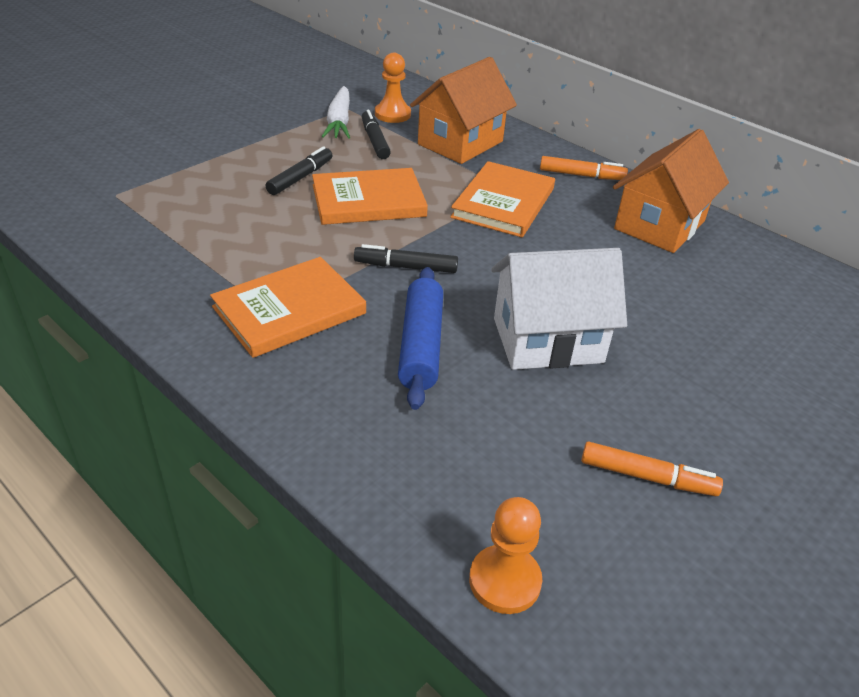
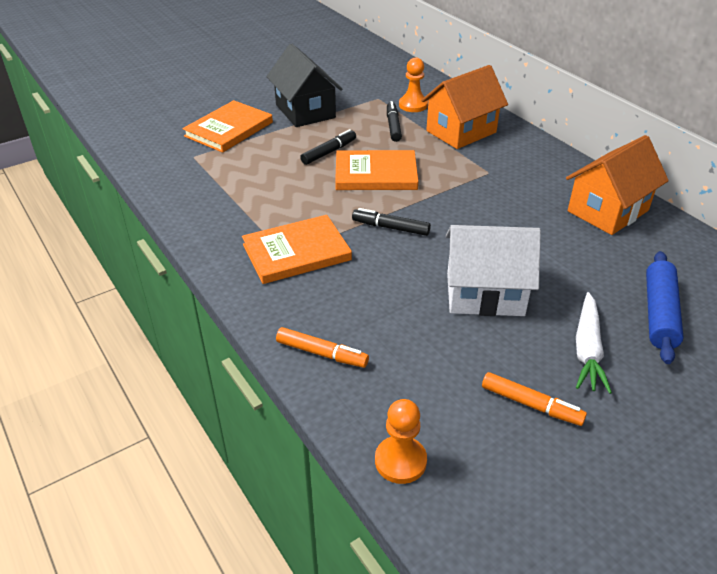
camera: 15 degrees right, 0 degrees up
white carrot [322,86,350,139] -> white carrot moved to [576,292,612,394]
blue rolling pin [398,267,443,410] -> blue rolling pin moved to [646,251,684,364]
orange book [450,161,555,237] -> orange book moved to [182,100,273,153]
orange marker [540,156,628,180] -> orange marker moved to [276,327,369,368]
none -> black house [267,44,342,127]

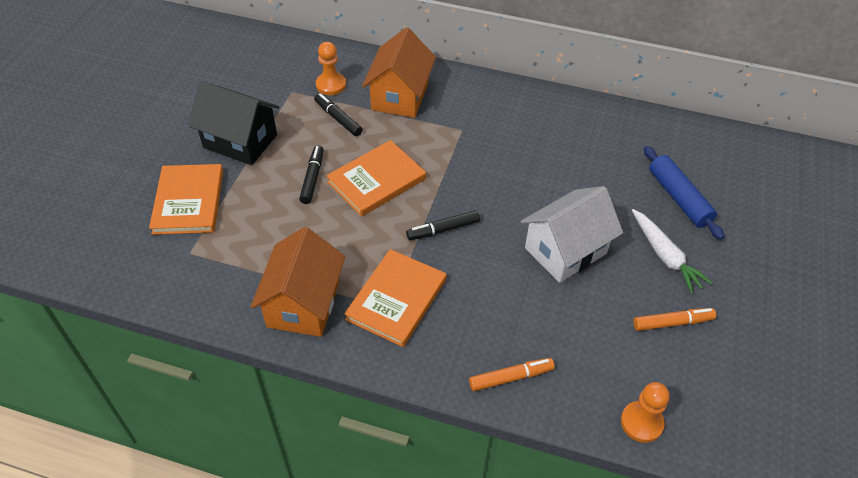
camera: 40 degrees left, 10 degrees up
orange house [566,135,669,235] -> orange house moved to [251,227,345,337]

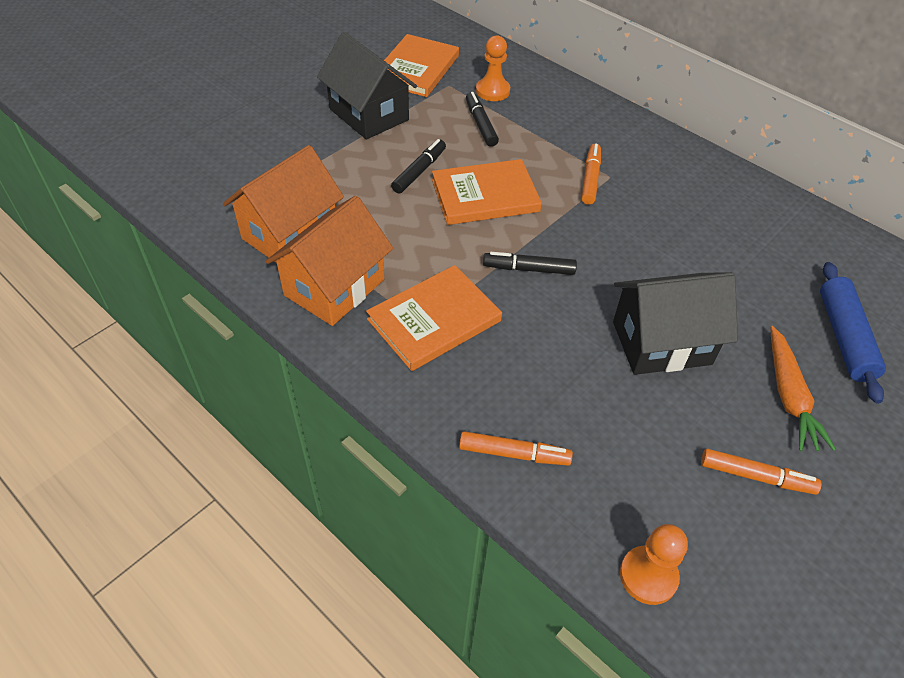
camera: 25 degrees right, 0 degrees up
orange book [149,164,223,235] -> orange book moved to [384,34,459,97]
orange house [362,27,436,118] -> orange house moved to [223,145,344,263]
white house [521,186,623,283] -> black house [613,272,738,375]
white carrot [632,209,712,294] -> orange carrot [770,326,836,451]
none -> orange marker [581,144,601,205]

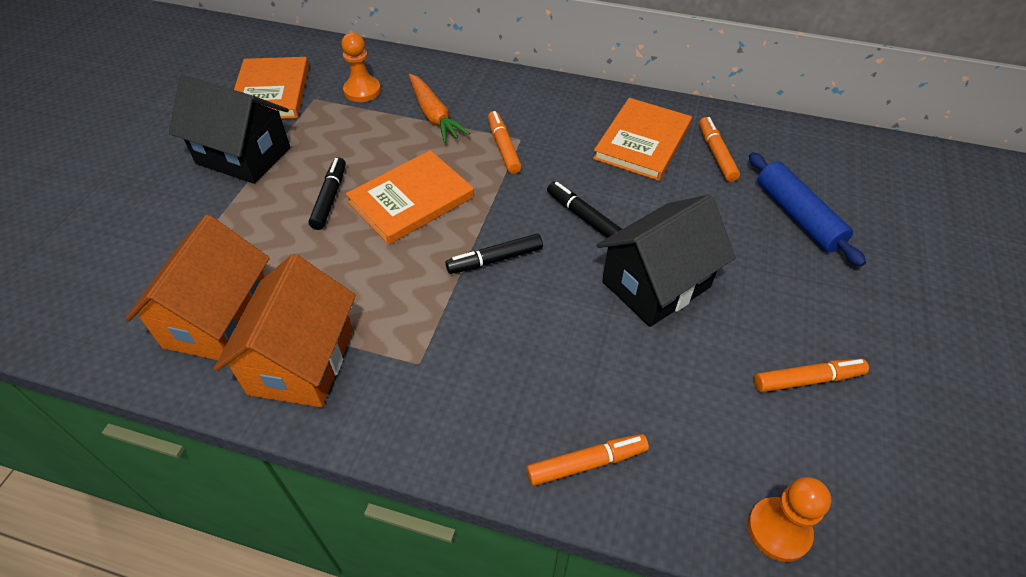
camera: 25 degrees left, 0 degrees up
orange book [366,265,502,371] -> orange book moved to [593,98,692,181]
black marker [466,92,499,147] -> black marker moved to [547,182,622,238]
orange carrot [770,326,836,451] -> orange carrot moved to [409,74,470,143]
none -> orange marker [699,117,740,182]

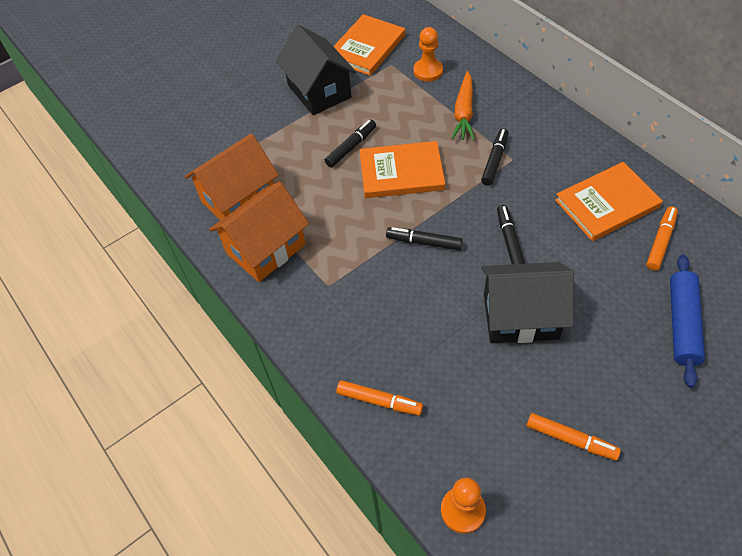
camera: 40 degrees right, 5 degrees up
orange marker [488,111,522,174] -> black marker [481,128,509,185]

